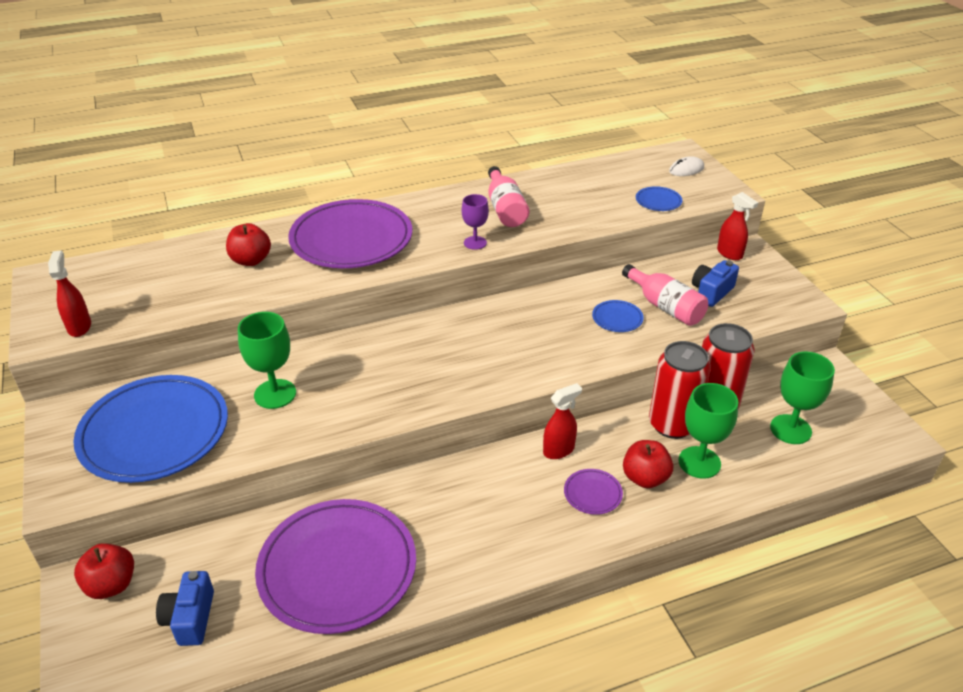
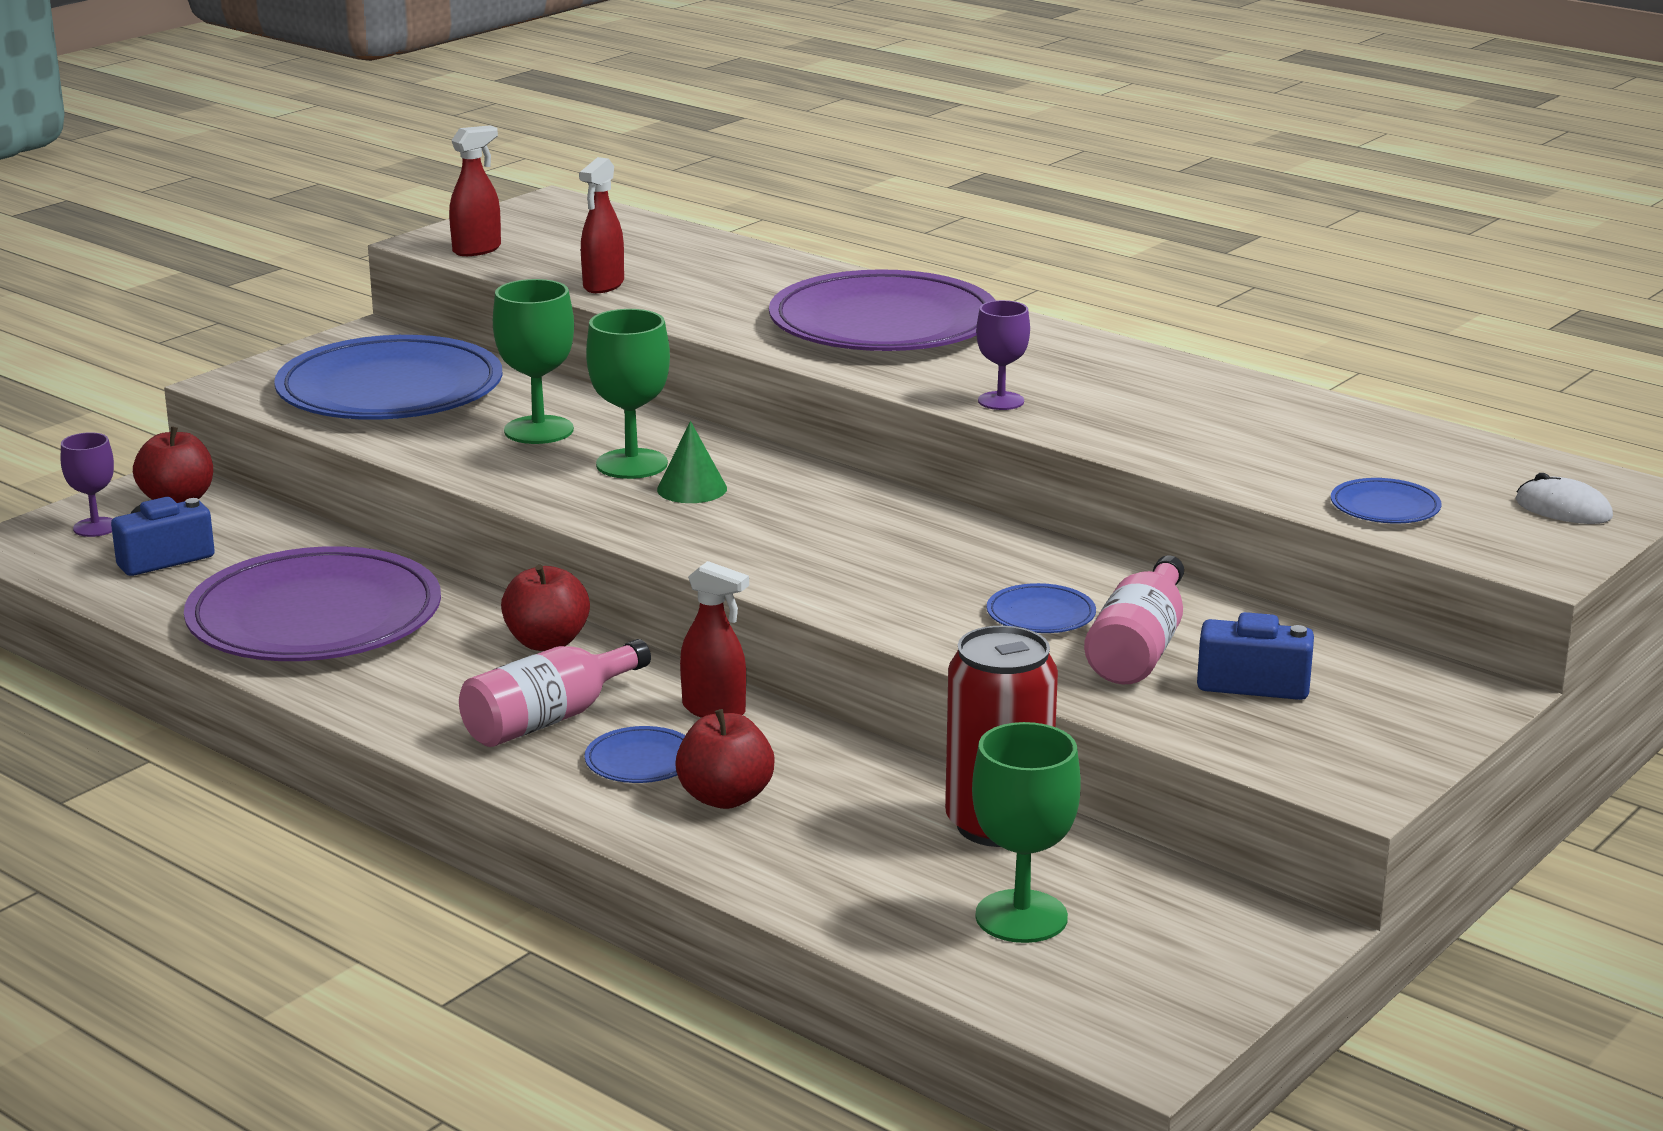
camera: 60 degrees right, 15 degrees down
red apple [226,223,271,266] -> red apple moved to [501,565,590,651]
pink bottle [488,166,529,227] -> pink bottle moved to [459,639,651,747]
purple plate [564,469,623,515] -> blue plate [585,726,685,783]
red can [649,341,711,439] -> none
green goblet [678,383,738,479] -> green goblet moved to [586,309,670,479]
red spray bottle [717,192,758,260] -> red spray bottle moved to [579,157,624,293]
none -> purple goblet [61,432,114,537]
none -> green cone [657,421,727,503]

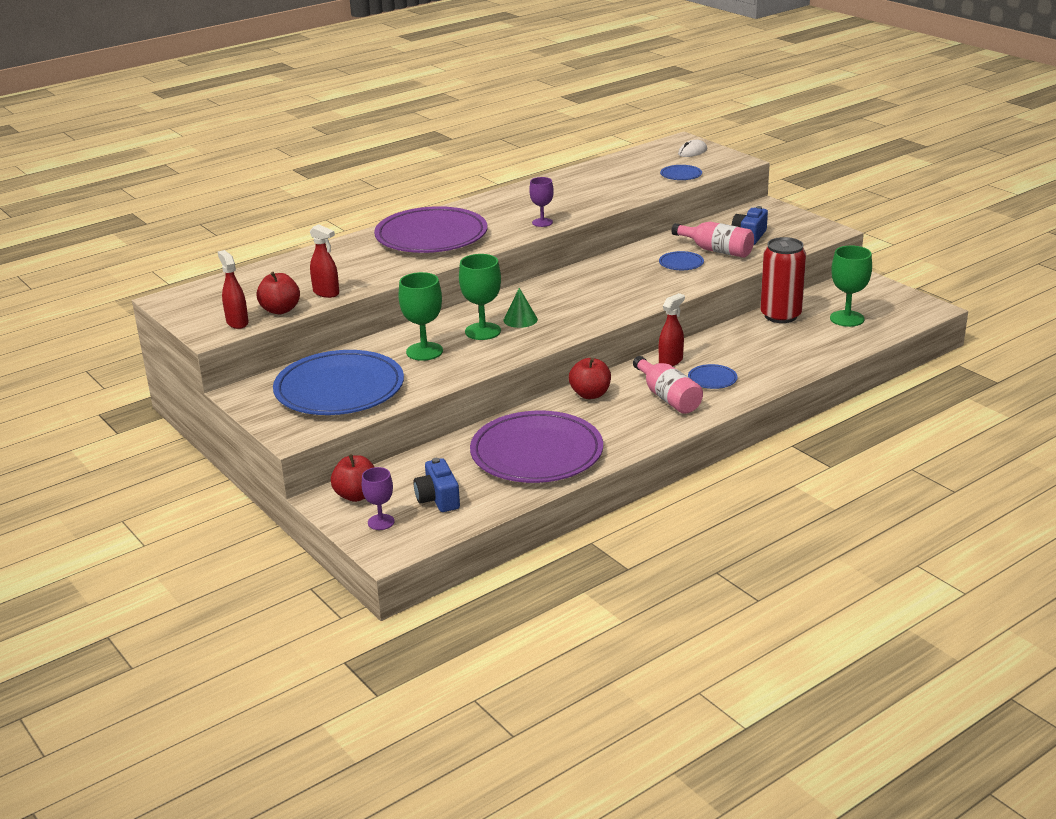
camera: 75 degrees left, 5 degrees up
red apple [675,709,775,809] -> red apple moved to [256,272,300,314]

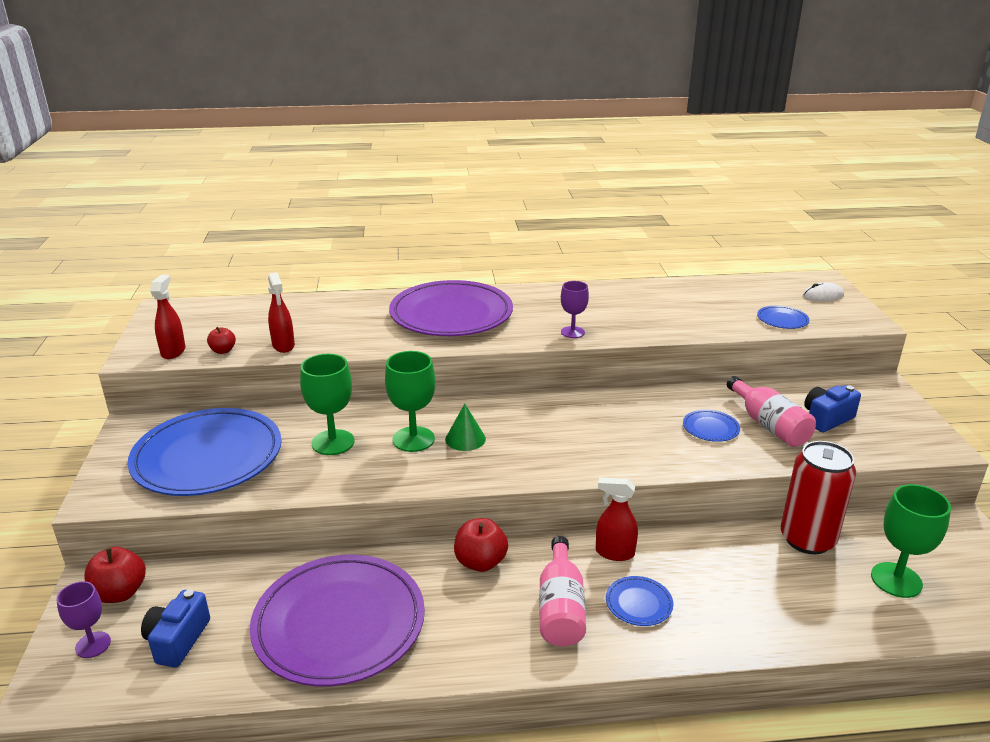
camera: 30 degrees right, 0 degrees up
red apple [256,272,300,314] -> red apple [207,327,236,354], size x0.60
red spray bottle [659,293,685,366] -> red spray bottle turned 150 degrees counterclockwise [596,478,638,561]

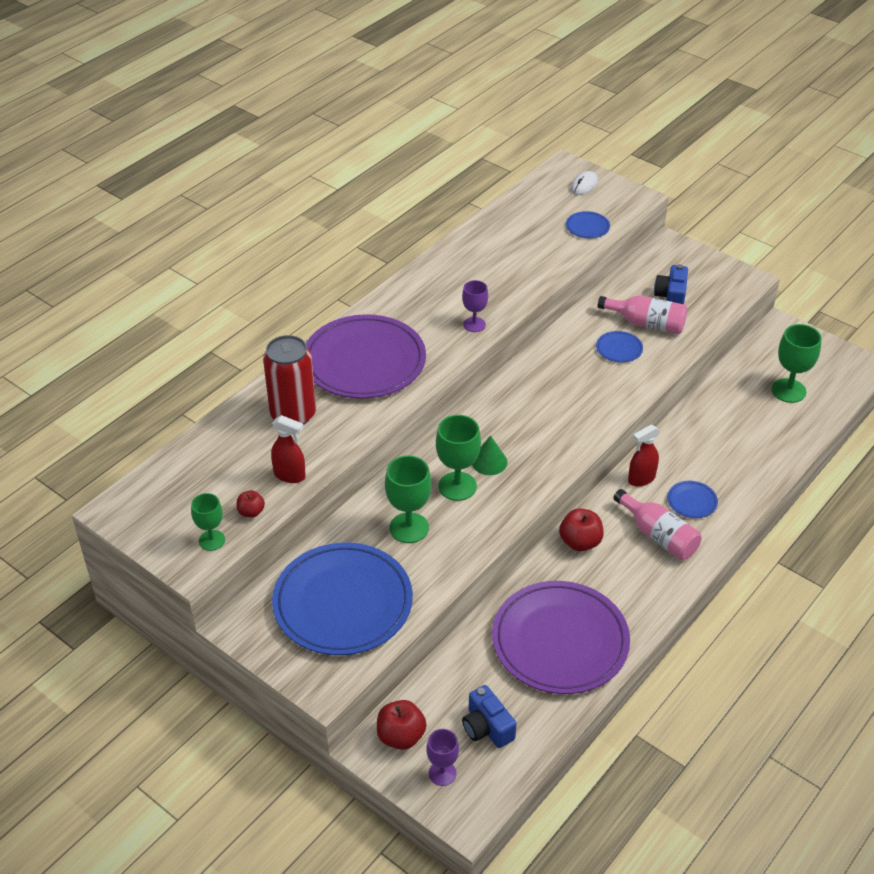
camera: 45 degrees left, 15 degrees up
red spray bottle [150,275,186,359] -> green goblet [191,493,225,551]
red can [781,441,856,554] -> red can moved to [263,335,316,425]

